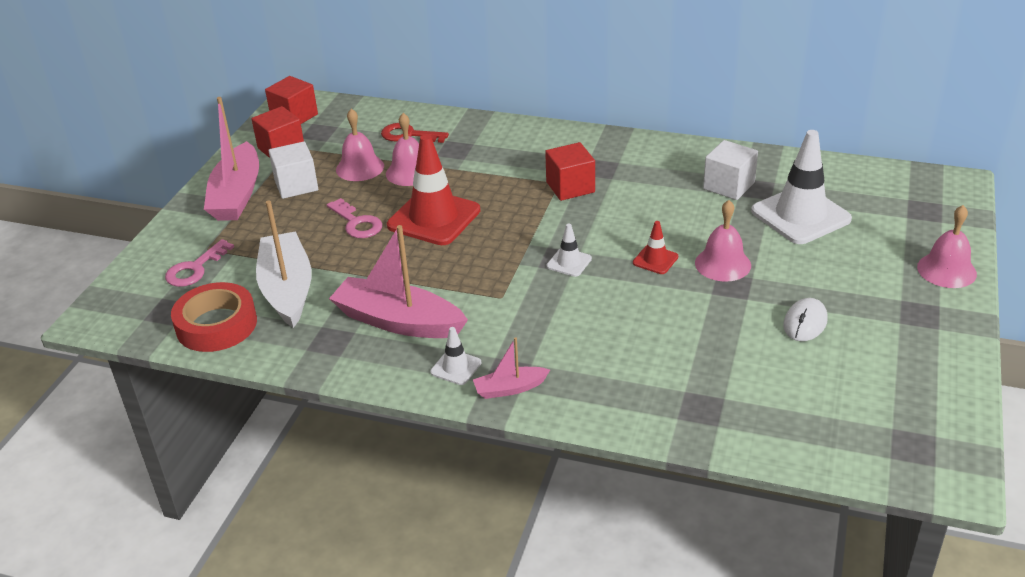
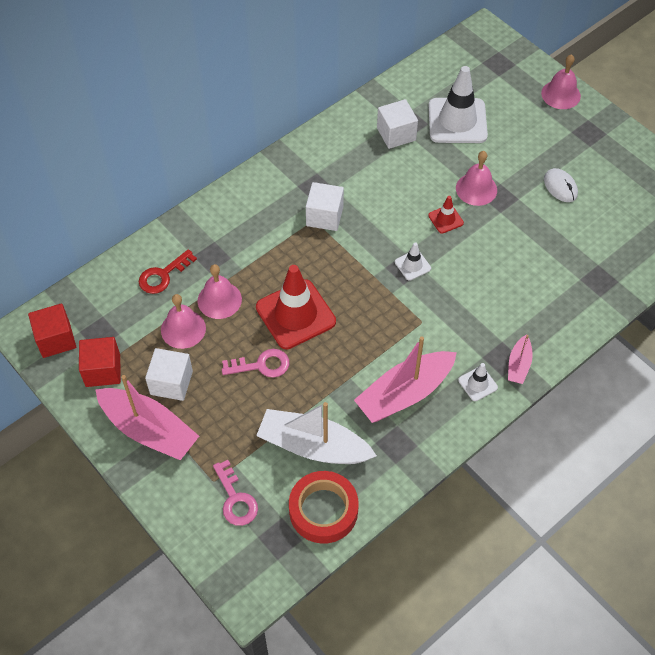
camera: 60 degrees left, 20 degrees up
red cube [545,142,595,201] -> white cube [306,182,344,231]

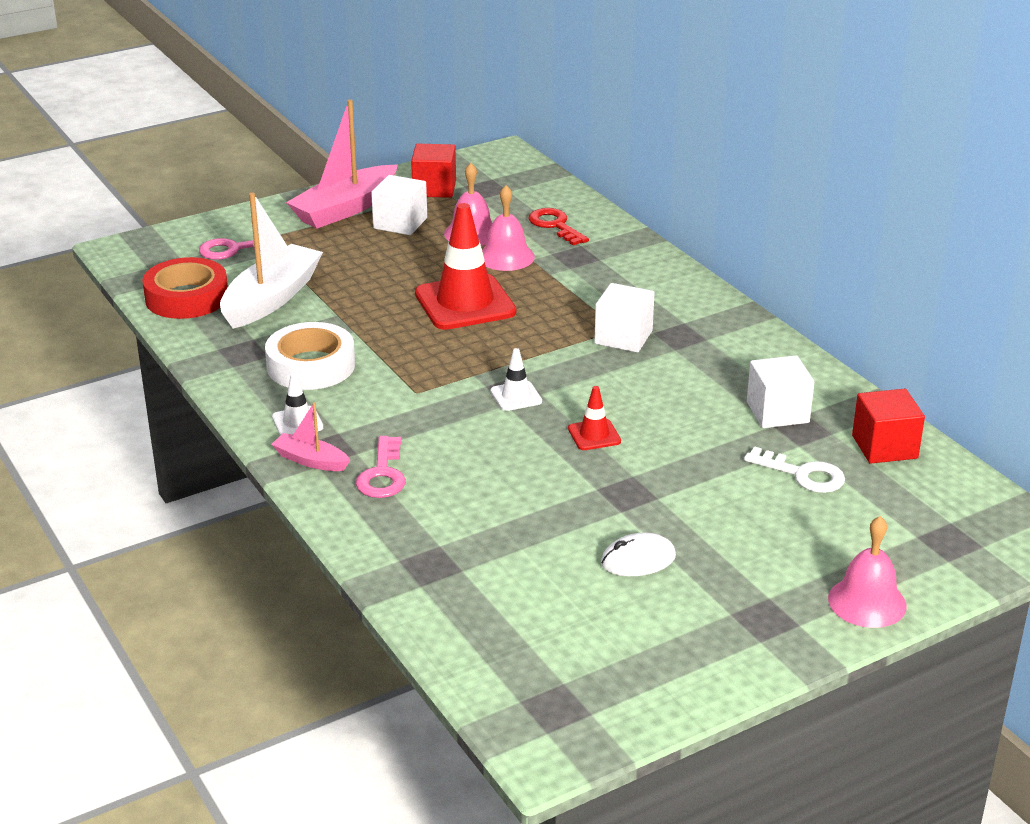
camera: 100 degrees right, 25 degrees down
red cube [28,303,76,358] -> red cube moved to [852,389,925,464]
pink key [222,349,289,377] -> pink key moved to [356,436,406,498]
pink boat [354,336,457,423] -> white tape [265,322,355,390]
white traffic cone [428,66,488,143] -> white key [744,446,845,493]
pink bell [456,151,497,206] -> none

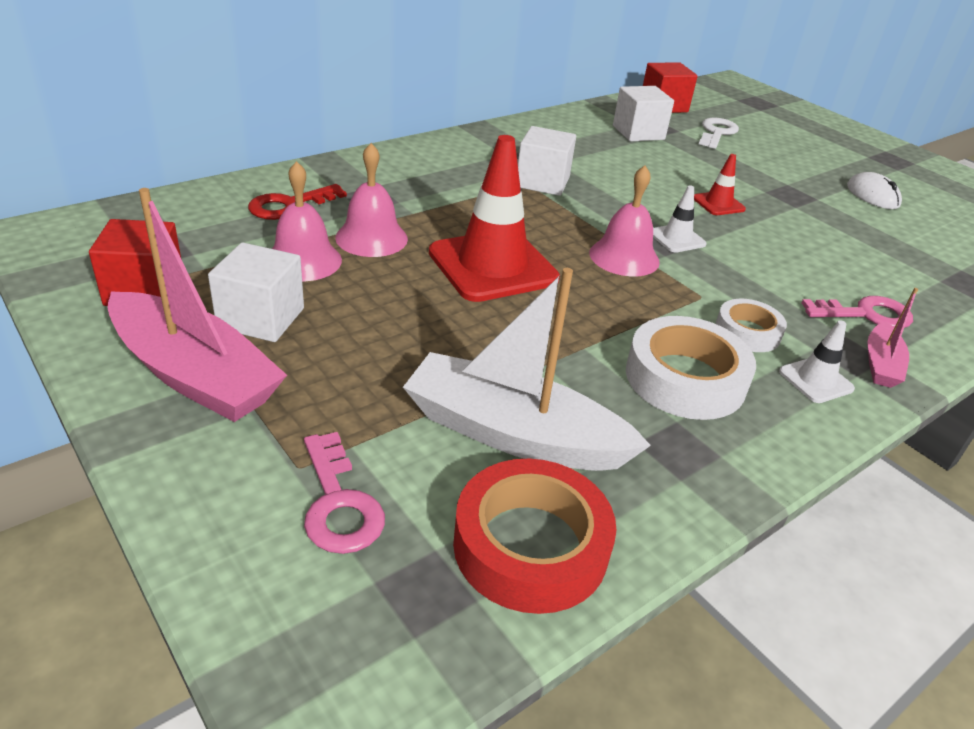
camera: 100 degrees left, 5 degrees up
pink bell [828,516,907,628] -> pink bell moved to [589,165,660,276]
none -> white tape [715,299,787,352]

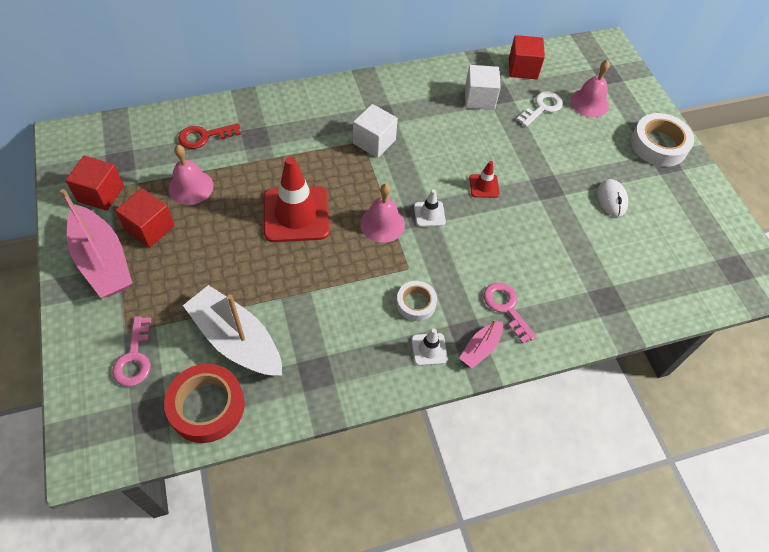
camera: 20 degrees right, 20 degrees up
white cube [208,242,304,342] -> red cube [115,188,175,248]
pink bell [335,143,408,257] -> pink bell moved to [570,60,610,117]
white tape [626,316,756,420] -> white tape moved to [631,113,694,167]
pink key [802,296,913,328] -> pink key turned 135 degrees counterclockwise [484,283,537,344]

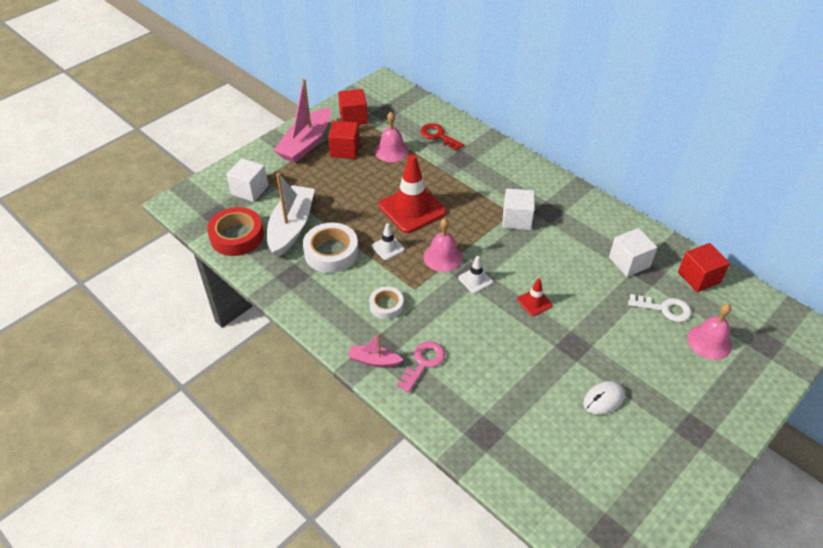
camera: 65 degrees right, 10 degrees down
pink key [112,316,151,386] -> white cube [226,158,268,202]
white traffic cone [412,328,448,366] -> white traffic cone moved to [372,224,405,260]
white tape [631,113,694,167] -> white tape moved to [303,223,359,273]

